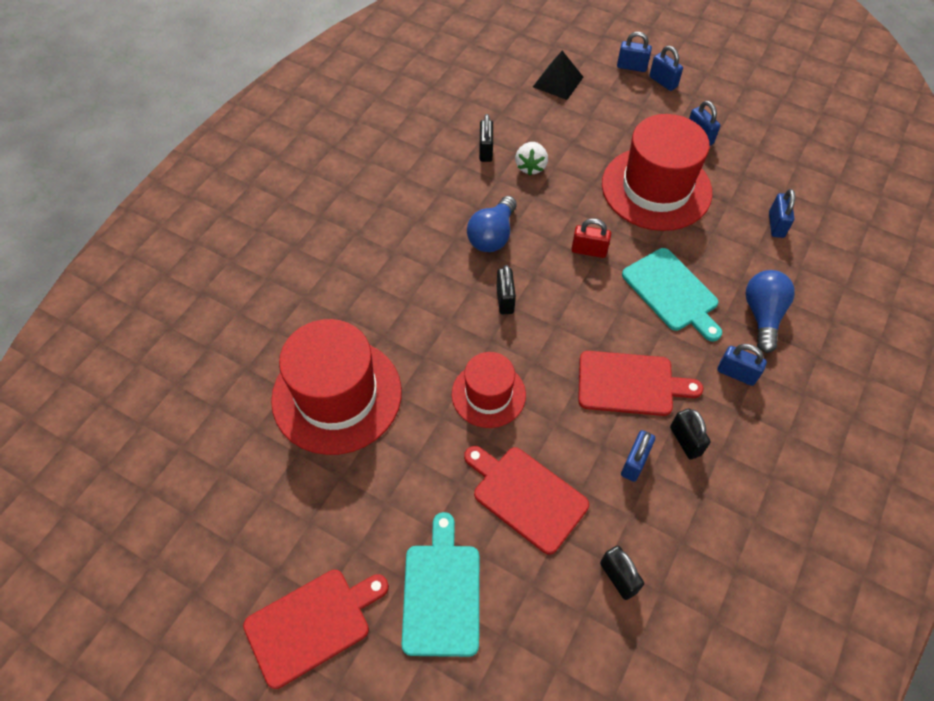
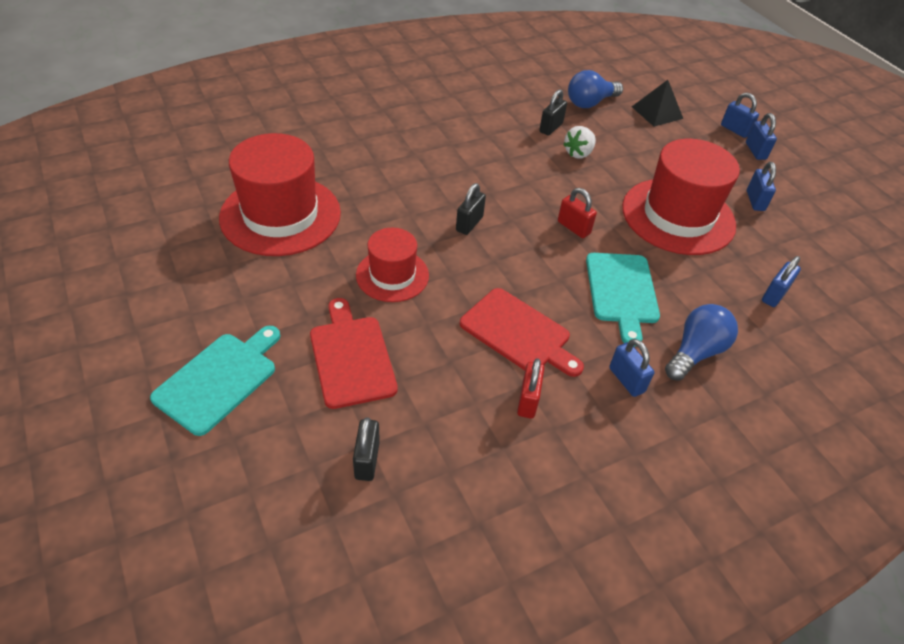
camera: 30 degrees right, 10 degrees down
red cutting board [243,570,389,689] -> none
blue light bulb [467,196,517,252] -> blue light bulb moved to [568,70,623,108]
blue padlock [621,430,655,482] -> none
black padlock [670,408,711,460] -> red padlock [517,358,545,419]

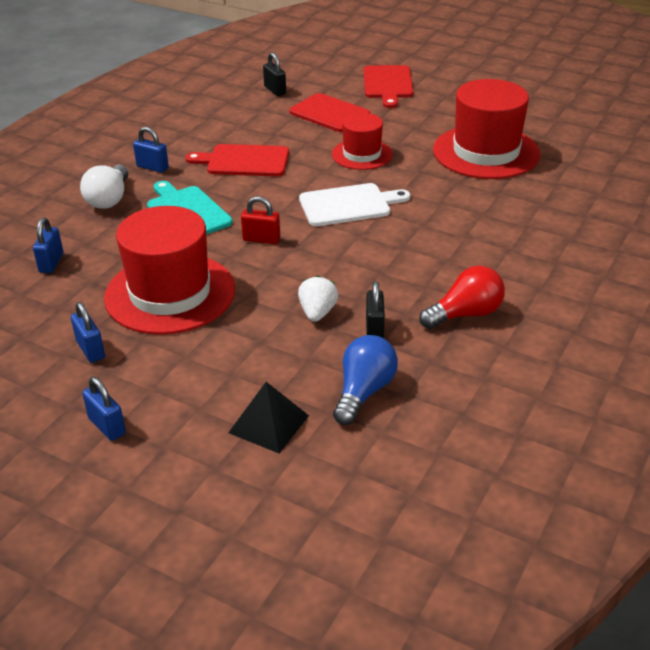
camera: 150 degrees right, 10 degrees down
turquoise cutting board [150,326,280,436] -> red cutting board [364,65,413,108]
black padlock [456,183,486,235] -> white cutting board [299,183,410,226]
red padlock [517,358,545,419] -> none
blue light bulb [665,304,738,381] -> white light bulb [80,165,128,209]
blue padlock [721,93,759,138] -> none
none -> red light bulb [419,266,505,329]

